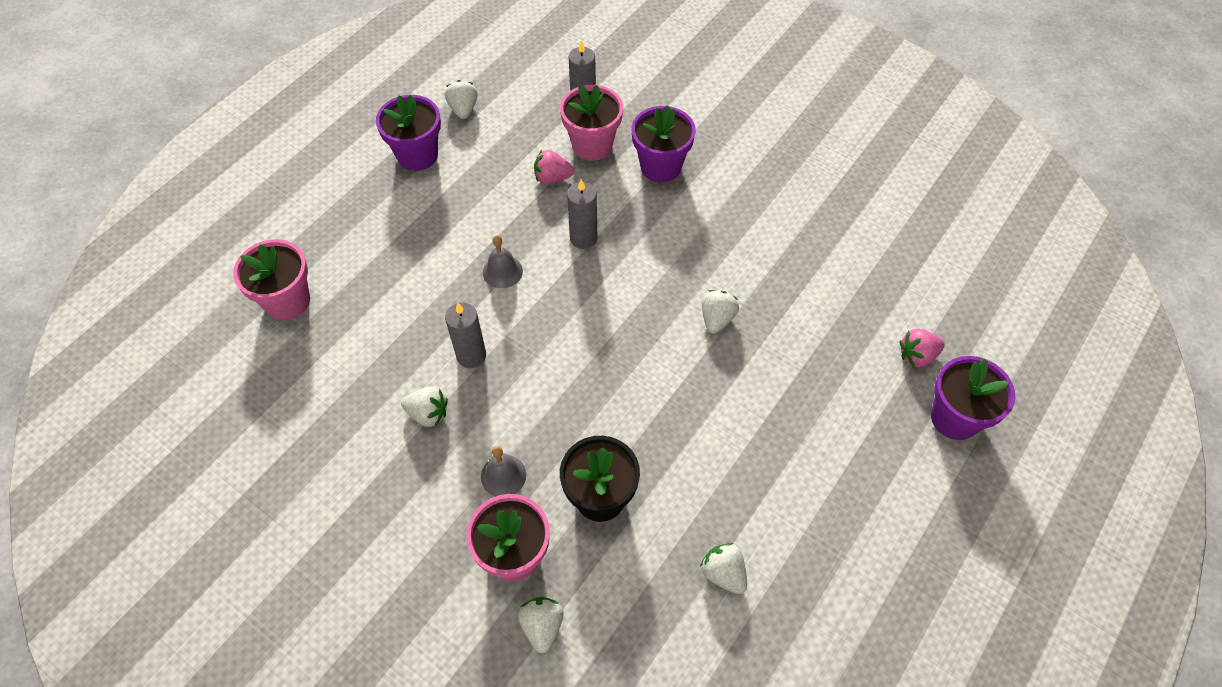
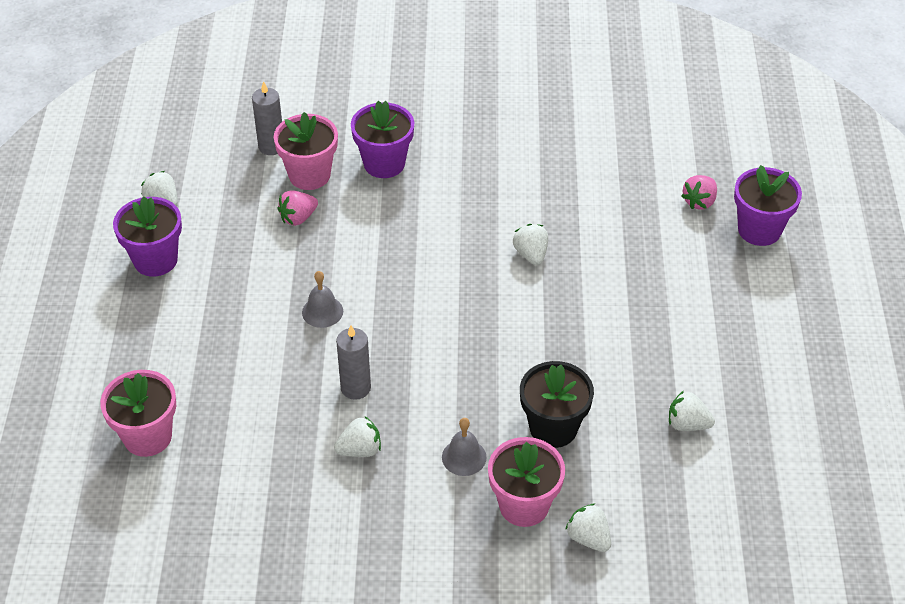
camera: 35 degrees left, 10 degrees down
grey candle [567,179,598,249] -> none

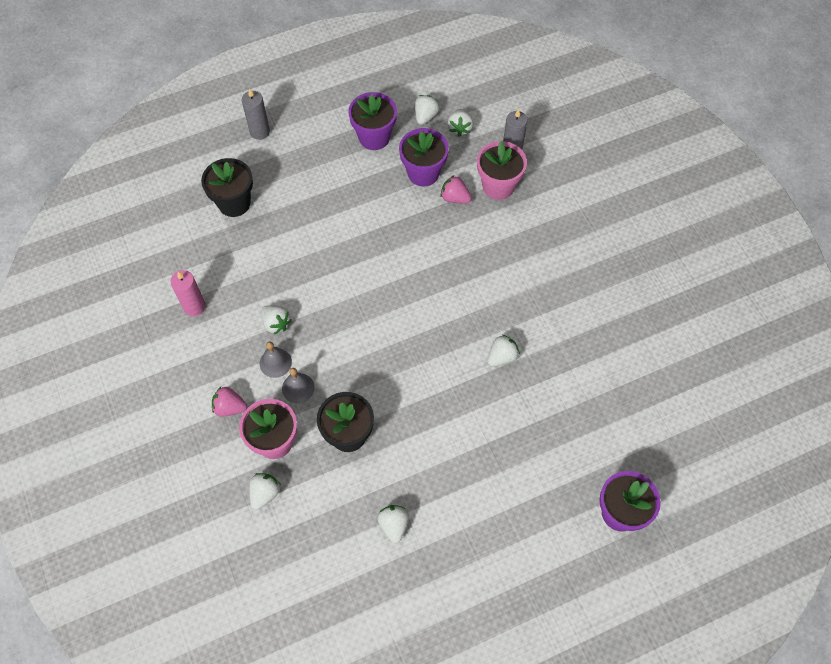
camera: 65 degrees right, 15 degrees up
pink flower pot [100,370,176,457] -> black flower pot [201,158,253,217]
grey bell [302,271,343,328] -> grey bell moved to [260,342,292,378]
grey candle [336,325,371,400] -> grey candle moved to [242,88,270,140]
purple flower pot [351,101,414,178] -> purple flower pot moved to [399,128,449,187]
pink strawberry [681,175,717,209] -> pink strawberry moved to [212,387,247,417]
none -> pink candle [171,270,205,316]
none -> white strawberry [447,109,473,137]

